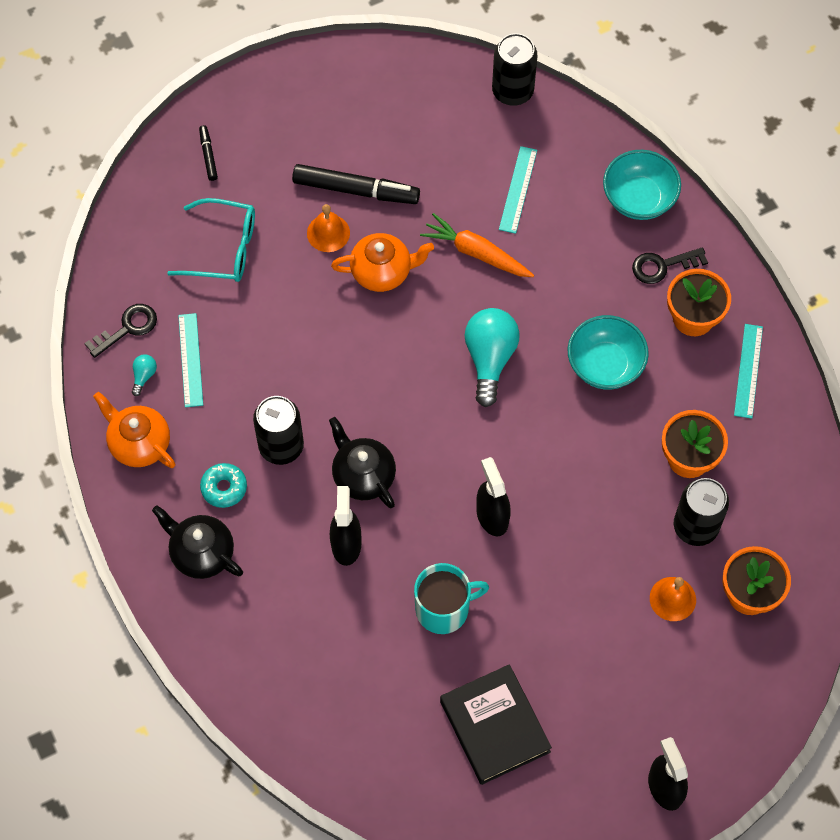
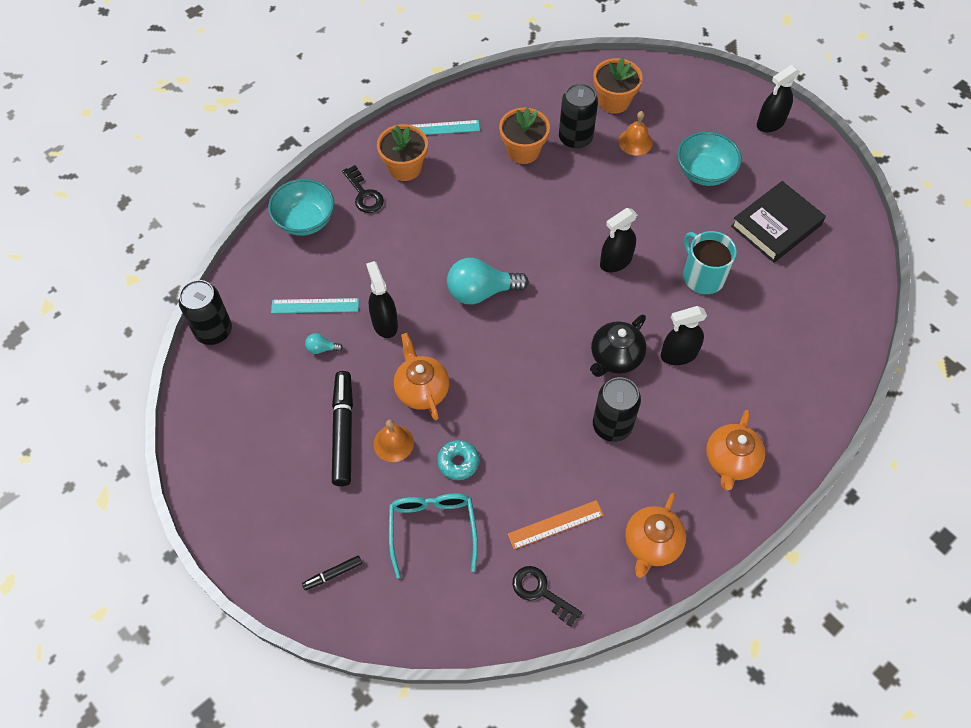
camera: 105 degrees left, 5 degrees down
turquoise light bulb [132,354,157,396] -> turquoise light bulb moved to [305,333,343,354]
black teapot [152,505,243,579] -> orange teapot [706,410,765,491]
turquoise ruler [178,313,203,407] -> orange ruler [508,500,604,549]
turquoise donut [200,463,247,508] -> turquoise donut moved to [437,440,479,480]
orange carrot [420,213,534,277] -> black spray bottle [366,261,398,338]
turquoise bowl [568,315,649,390] -> turquoise bowl moved to [677,131,742,186]

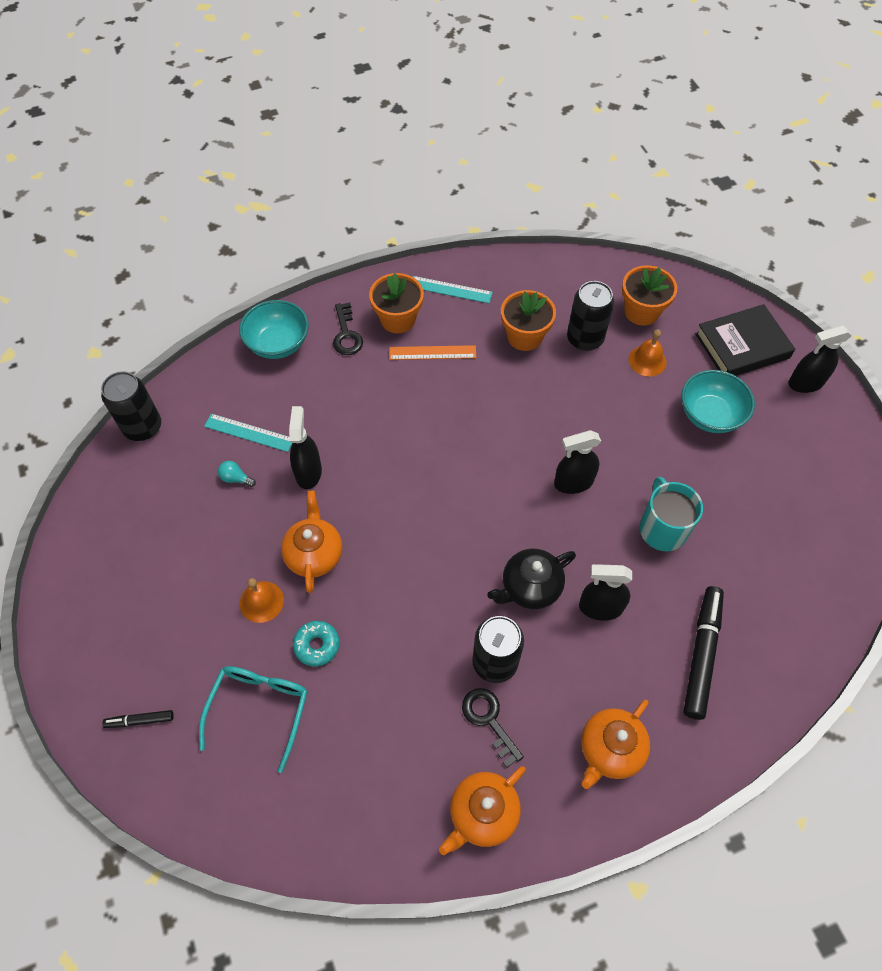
camera: 20 degrees right, 0 degrees up
black marker [332,371,353,486] -> black marker moved to [683,586,724,720]
turquoise light bulb [447,258,529,305] -> none
orange ruler [508,500,604,549] -> orange ruler moved to [389,345,476,360]
black key [513,566,582,627] -> black key moved to [462,688,524,768]
black book [731,181,826,263] -> black book moved to [695,304,795,376]

